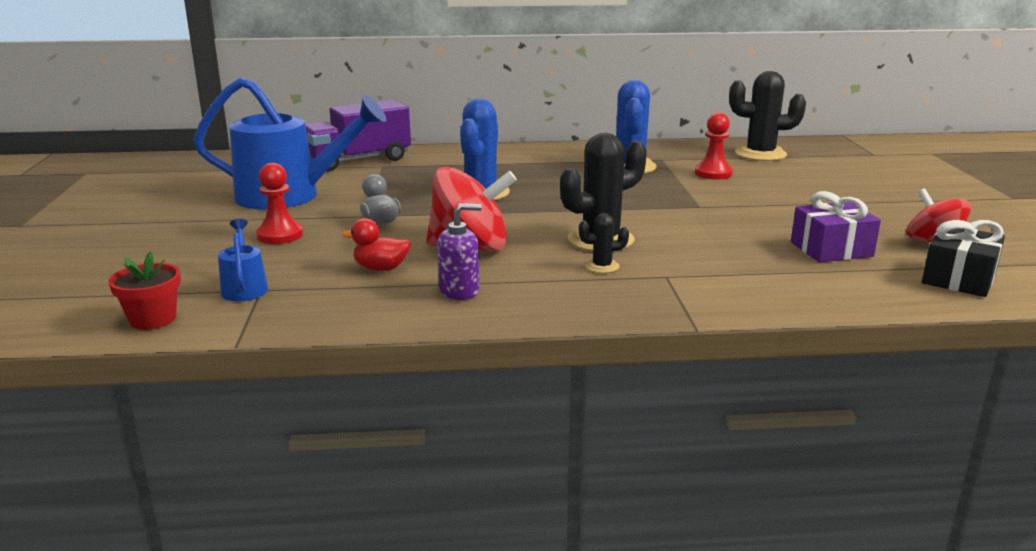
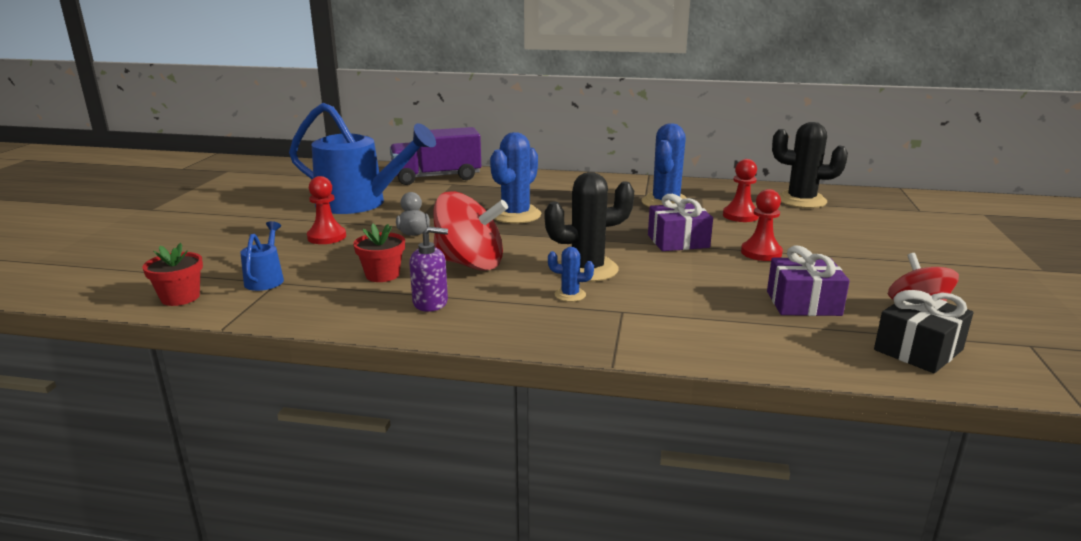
camera: 15 degrees right, 0 degrees up
red duck [341,218,411,271] -> red flower pot [353,223,405,282]
black cactus [579,213,629,273] -> blue cactus [548,247,594,302]
none -> purple gift [648,194,713,251]
none -> red pawn [741,189,783,261]

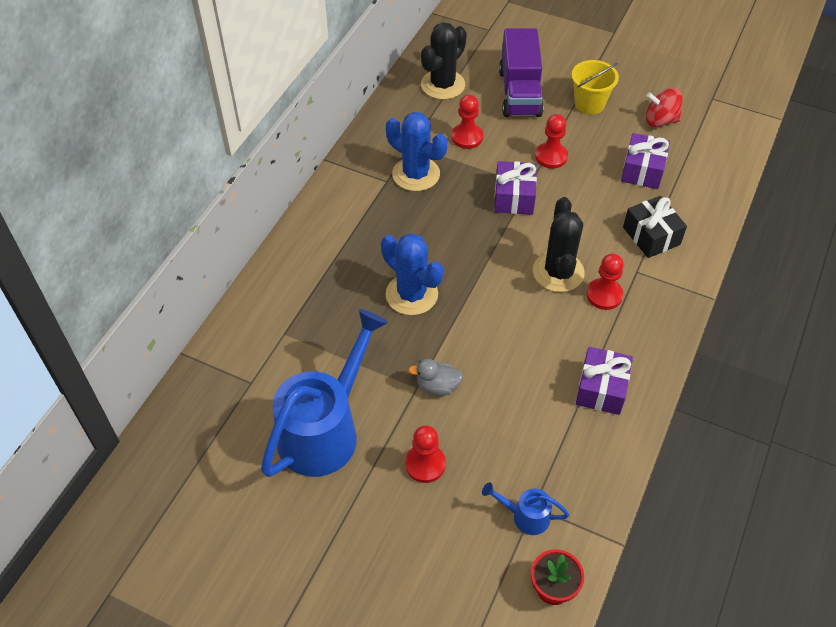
camera: 75 degrees left, 30 degrees up
red flower pot [353,223,405,282] -> none
purple truck [390,127,481,185] -> purple truck moved to [499,28,544,117]
purple soap dispenser [409,226,448,312] -> purple gift [576,347,633,415]
red spinning top [434,191,508,271] -> none
blue cactus [548,247,594,302] -> red pawn [586,254,624,310]
black gift [874,290,973,373] -> black gift moved to [623,196,687,258]
none -> yellow bucket [572,60,619,114]

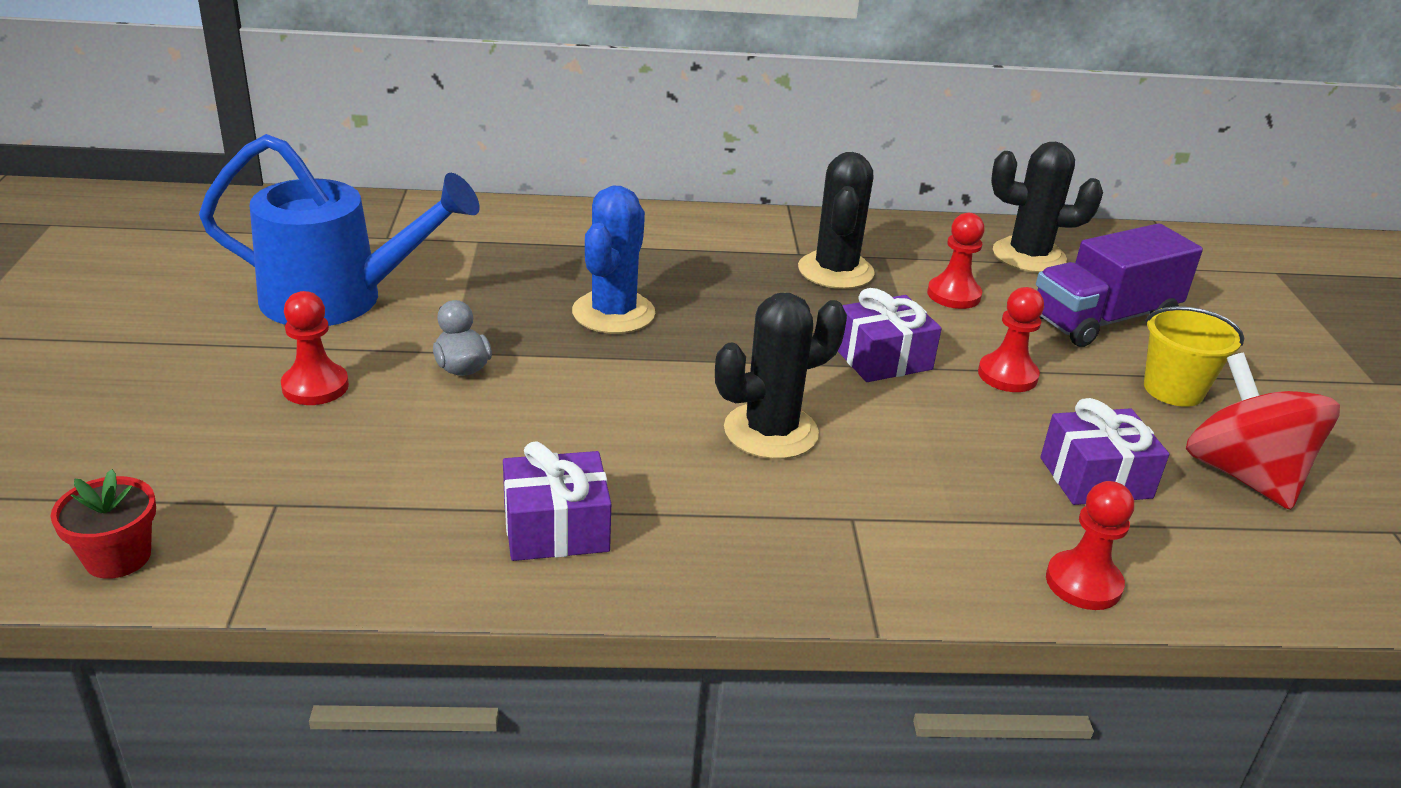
camera: 60 degrees right, 20 degrees down
blue cactus [386,112,447,191] -> black cactus [798,152,875,289]
blue watering can [482,482,569,535] -> none
red pawn [586,254,624,310] -> red pawn moved to [1046,481,1134,610]
black gift [623,196,687,258] -> none
red spinning top [646,88,683,127] -> red spinning top [1186,353,1340,510], size x1.56

